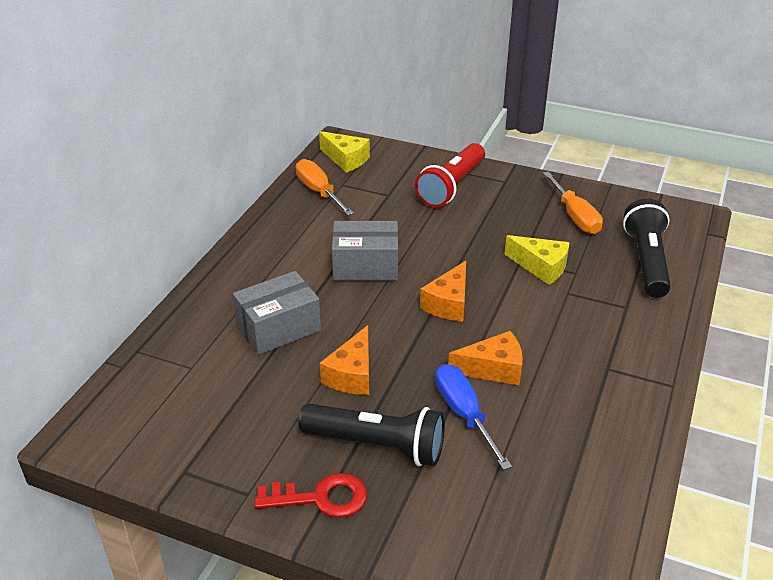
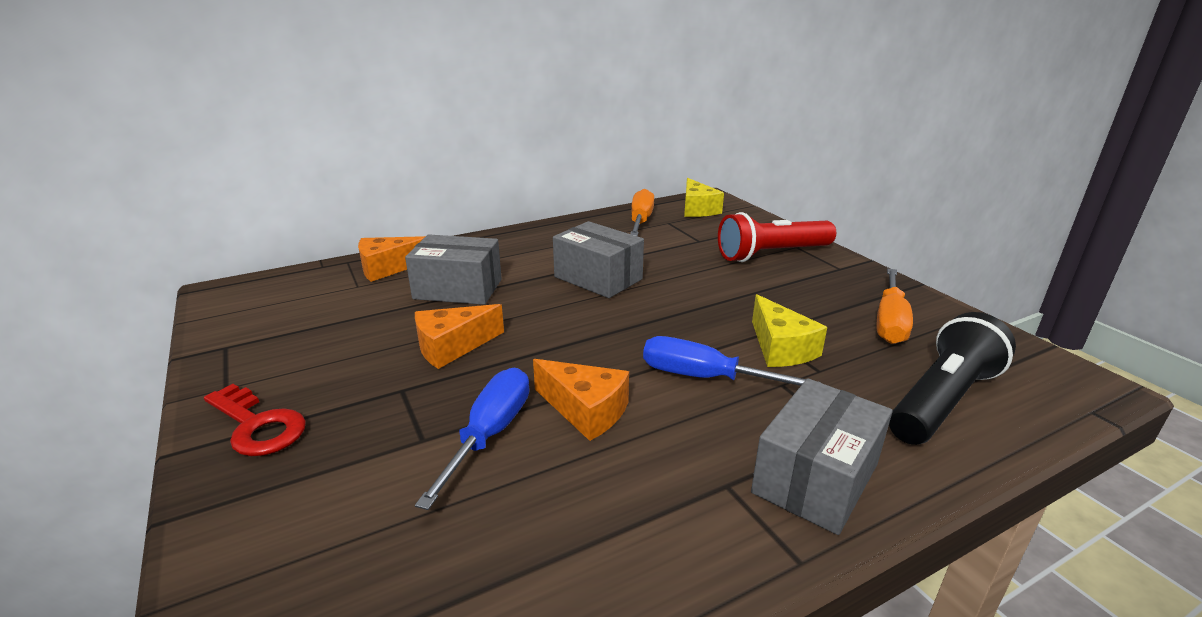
camera: 40 degrees right, 10 degrees down
black flashlight [298,404,445,466] -> none
orange cheese [420,261,466,321] -> orange cheese moved to [358,236,426,282]
none -> blue screwdriver [643,336,821,386]
none -> grey box [751,378,893,535]

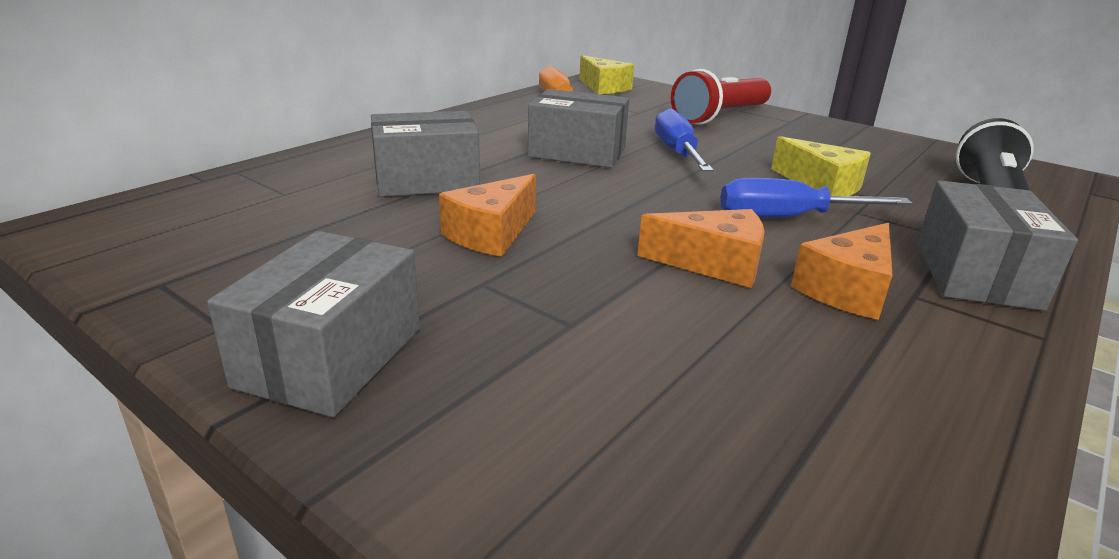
camera: 25 degrees left, 0 degrees up
red key [204,384,306,456] -> grey box [207,231,420,417]
orange cheese [358,236,426,282] -> orange cheese moved to [791,223,892,320]
blue screwdriver [415,367,529,510] -> blue screwdriver moved to [655,108,714,171]
orange screwdriver [877,268,913,344] -> none

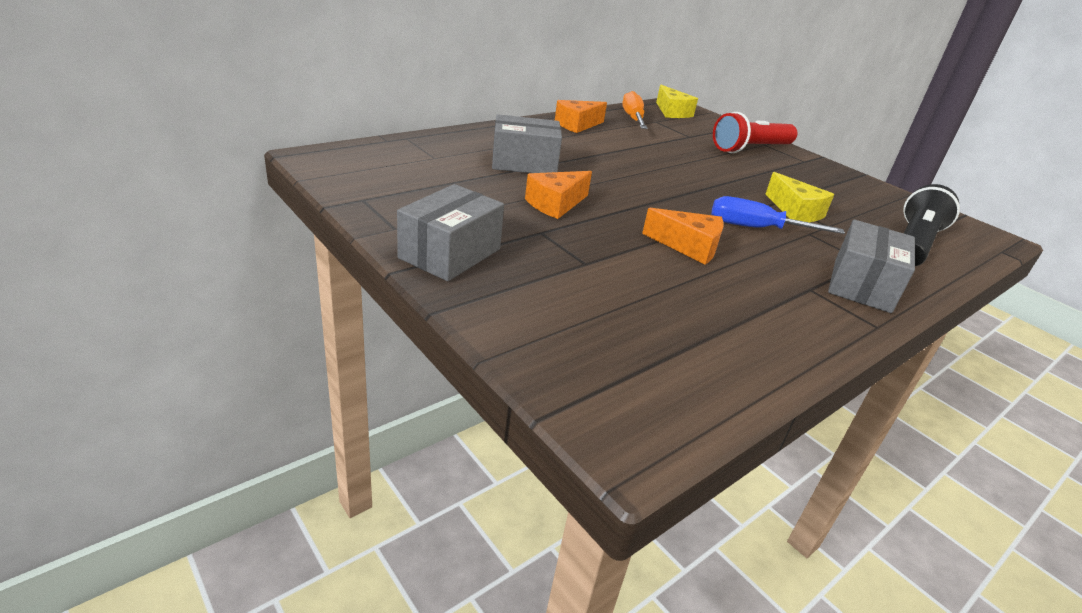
camera: 10 degrees right, 5 degrees up
grey box [528,89,629,168] -> none
blue screwdriver [655,108,714,171] -> none
orange cheese [791,223,892,320] -> orange cheese moved to [555,100,607,133]

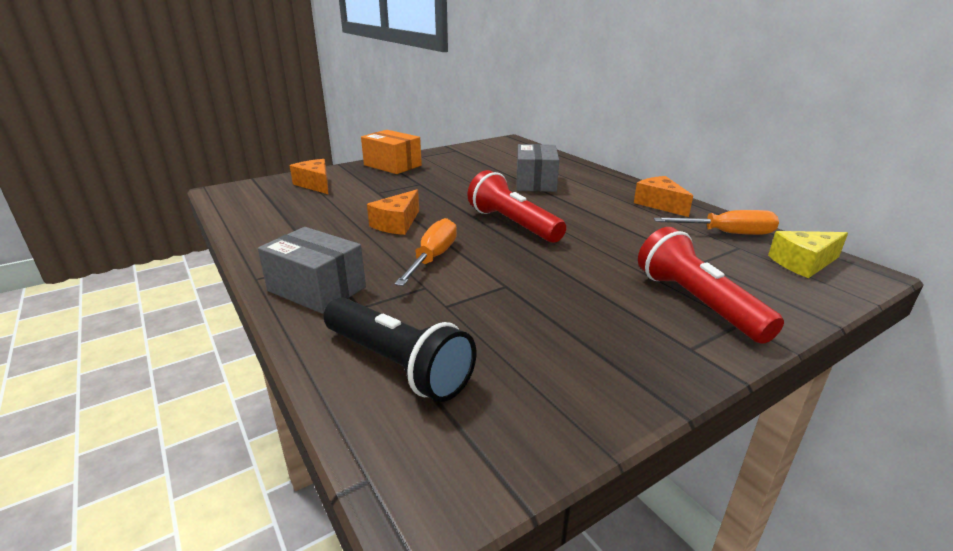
camera: 100 degrees right, 5 degrees down
grey box [397,184,504,281] -> orange box [361,130,422,174]
orange cheese [525,171,592,219] -> orange cheese moved to [290,159,328,194]
blue screwdriver [711,196,845,234] -> orange screwdriver [394,218,457,286]
yellow cheese [766,172,834,222] -> none
none -> red flashlight [467,170,566,243]

